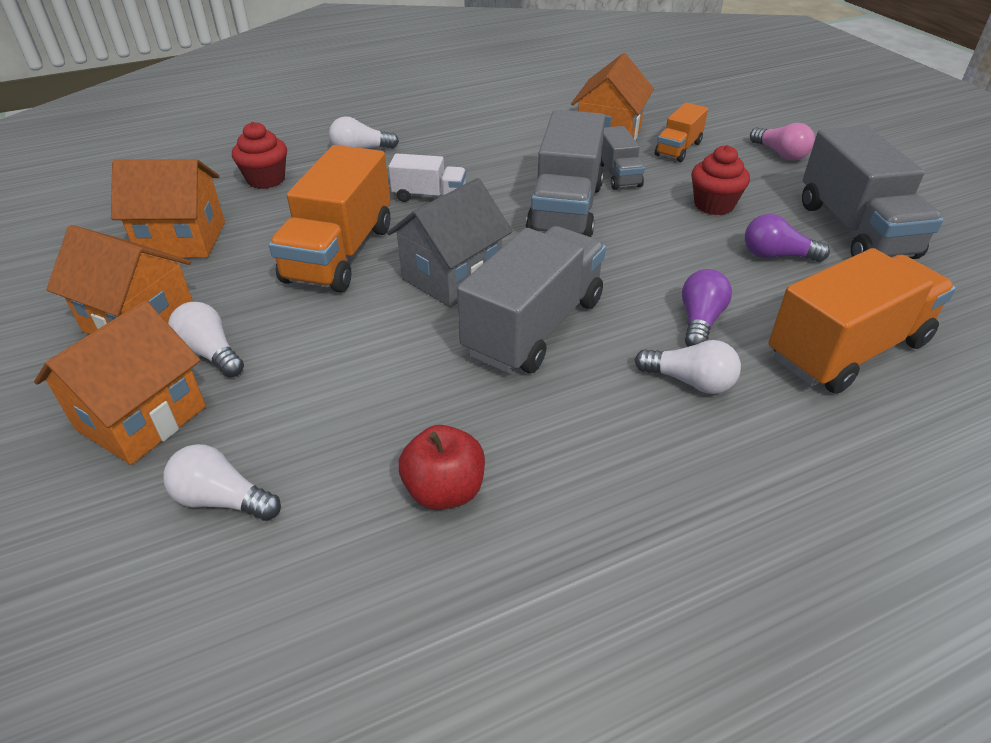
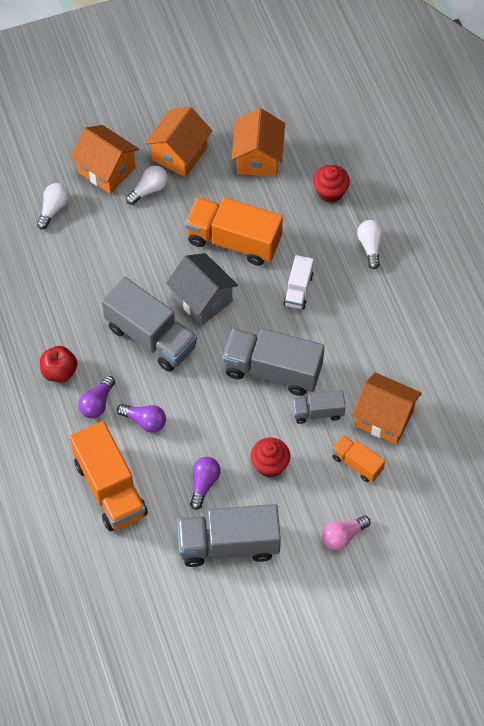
camera: 95 degrees right, 20 degrees up
red apple [398,425,485,510] -> red apple moved to [40,346,77,383]
white light bulb [635,340,741,394] -> purple light bulb [78,376,115,418]

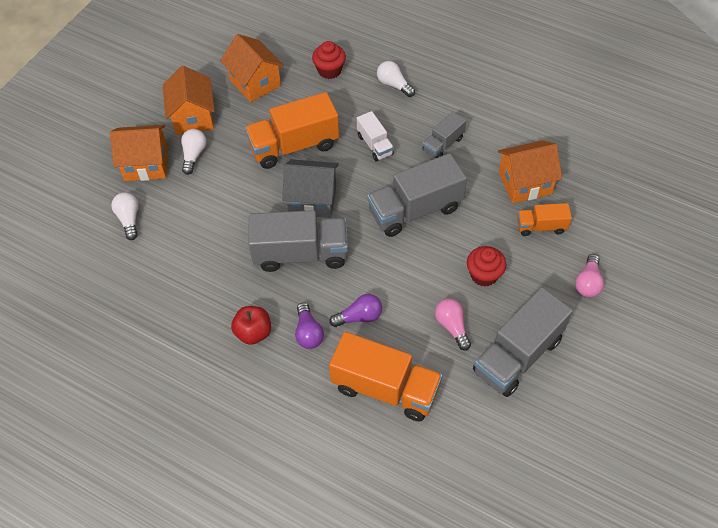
camera: 40 degrees left, 5 degrees down
purple light bulb [190,457,221,510] -> pink light bulb [435,299,471,351]
grey truck [292,390,346,424] -> grey truck moved to [422,112,466,158]

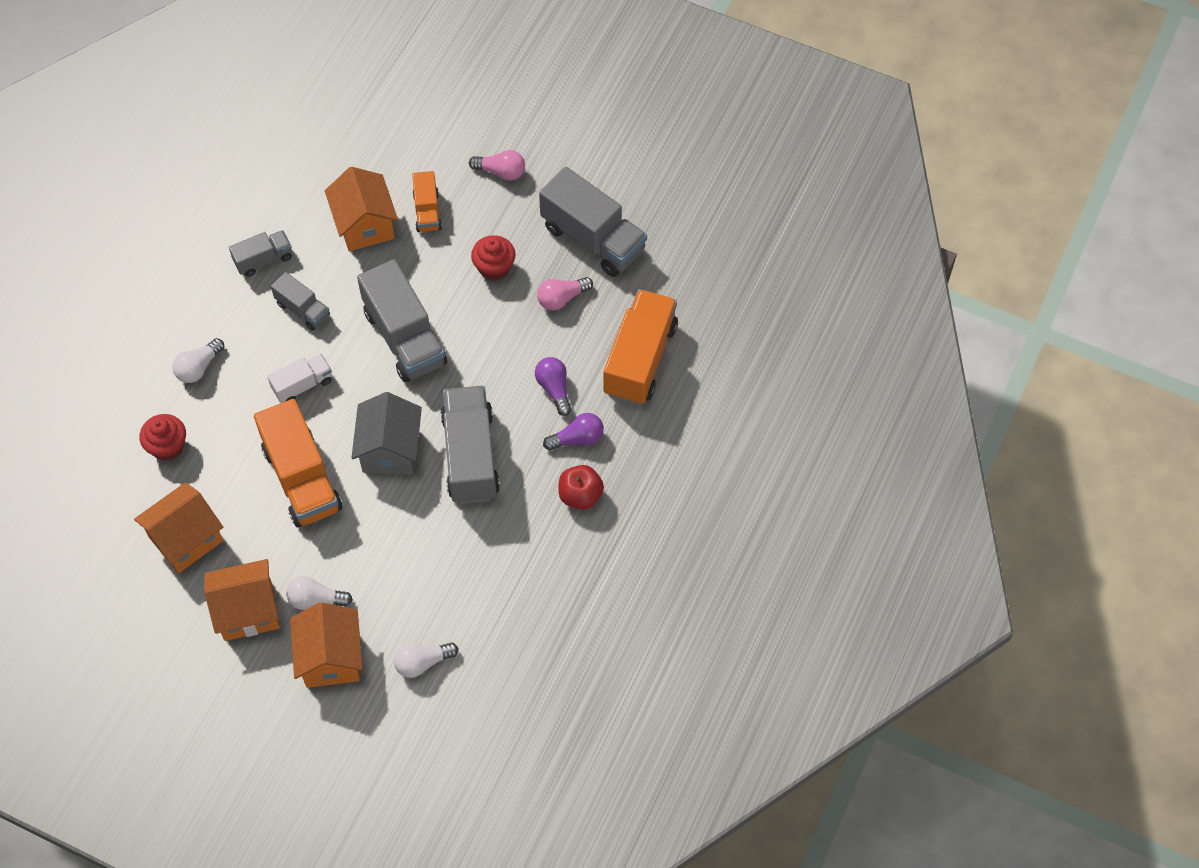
camera: 95 degrees left, 5 degrees up
none -> grey truck [229,230,292,277]

